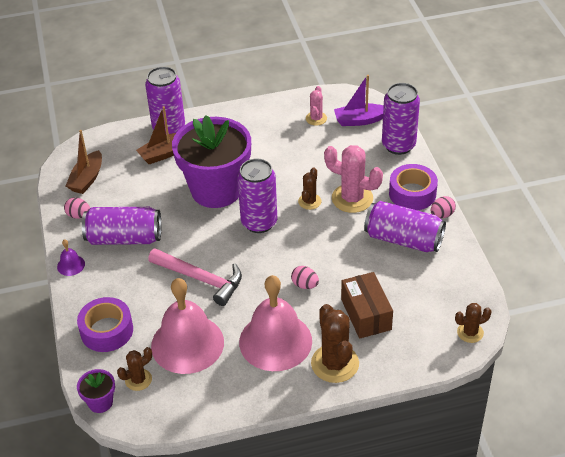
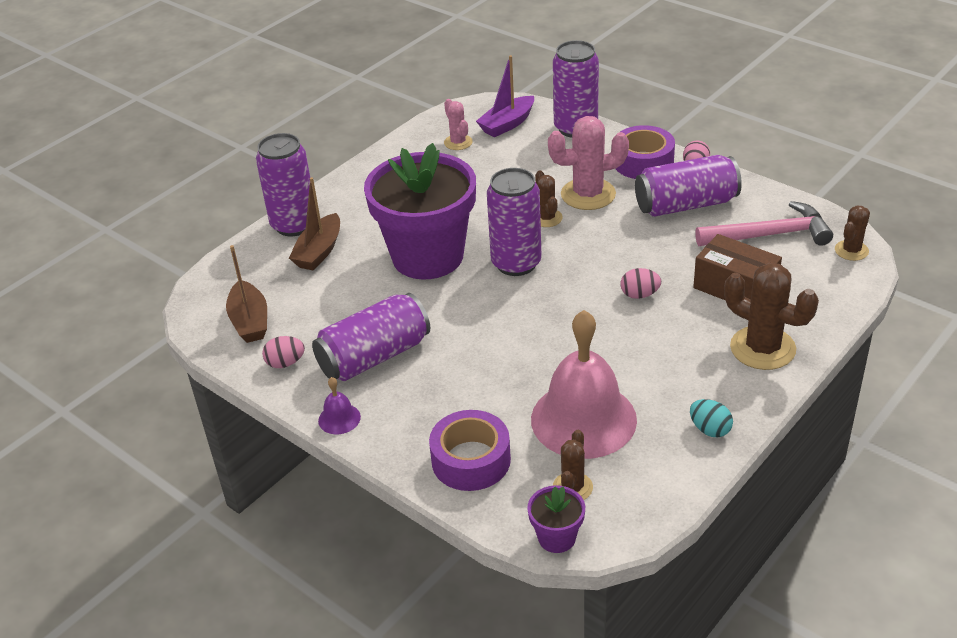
camera: 35 degrees left, 5 degrees down
pink hammer [148,248,242,306] -> pink hammer moved to [695,201,833,246]
pink bell [239,275,312,371] -> none
none -> turquoise egg [690,399,733,437]

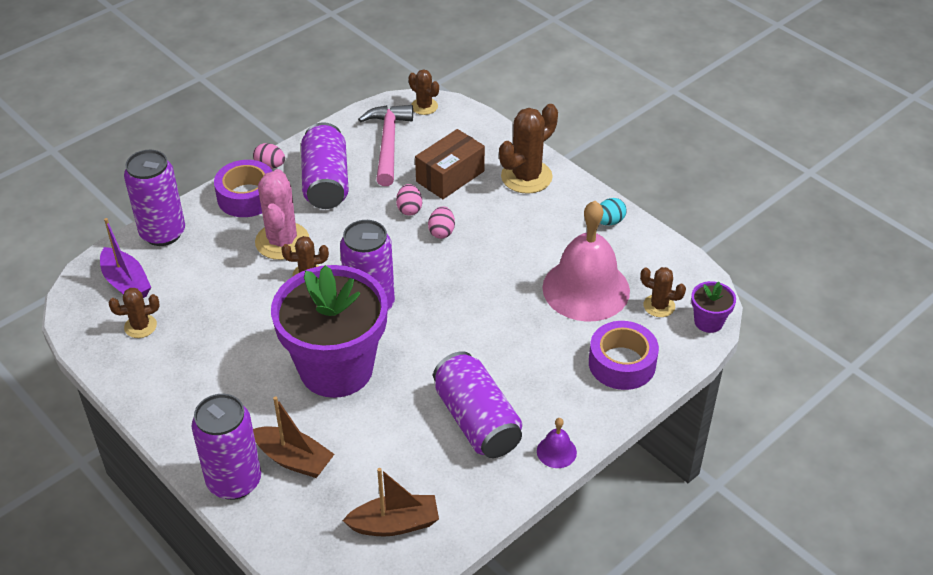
camera: 85 degrees left, 5 degrees up
pink egg [262,336,305,368] -> pink egg moved to [396,184,422,216]
pink cactus [444,99,473,150] -> brown cactus [108,288,160,338]

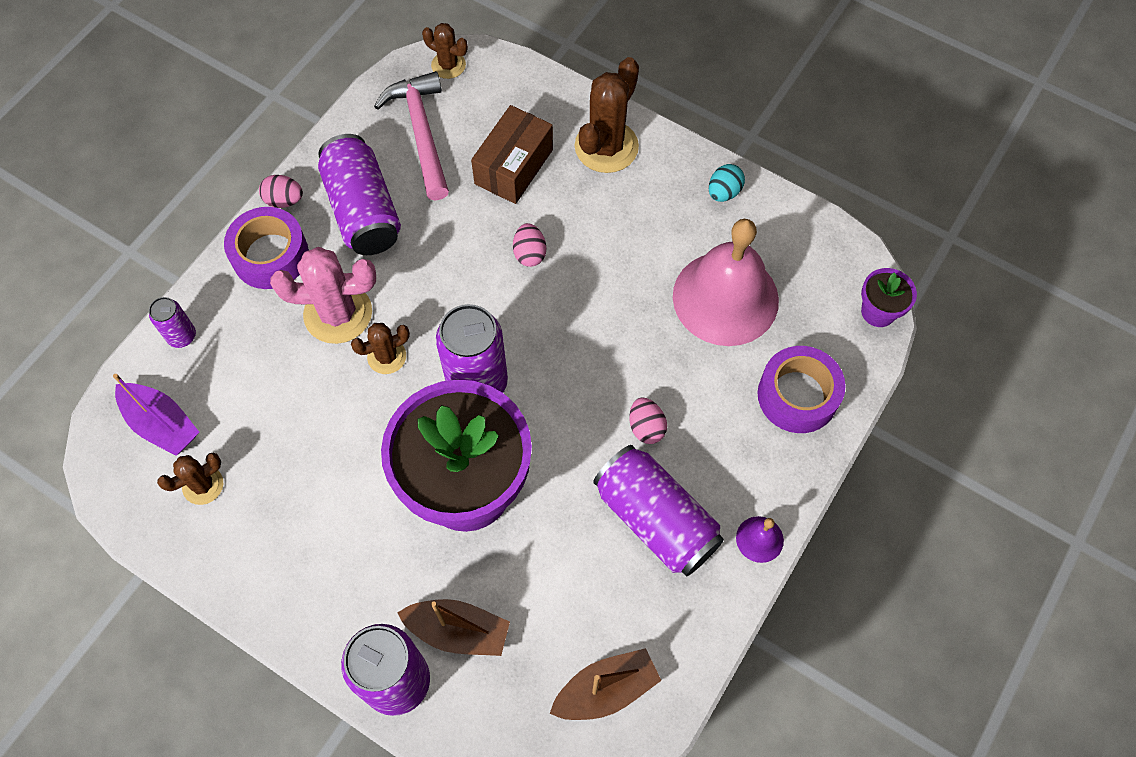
camera: 15 degrees left, 20 degrees up
purple can [124,150,185,246] -> purple can [149,297,196,348], size x0.51
pink cactus [255,169,309,260] -> pink cactus turned 75 degrees counterclockwise [270,247,376,344]
pink egg [396,184,422,216] -> pink egg moved to [629,398,667,444]
brown cactus [640,267,686,317] -> none

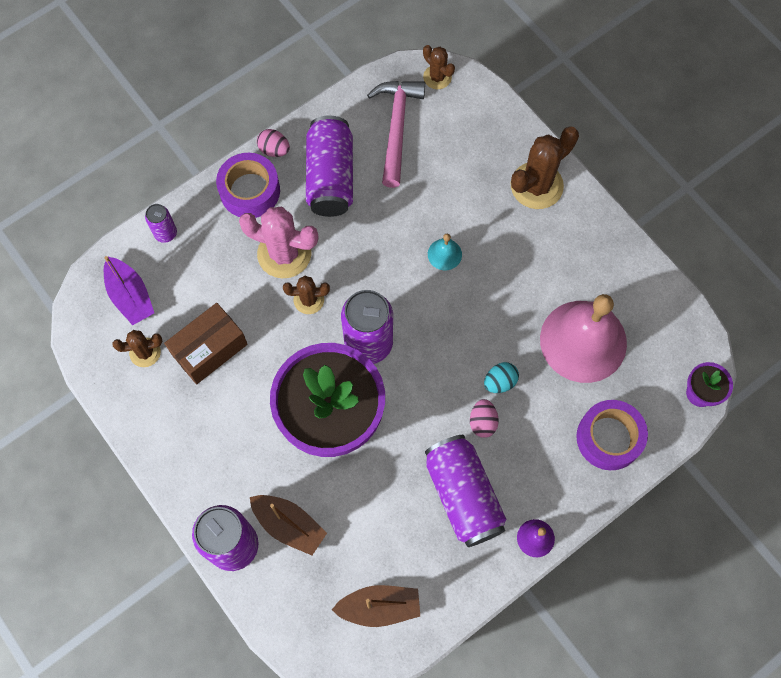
camera: 20 degrees right, 5 degrees up
brown box [471,105,553,204] -> brown box moved to [164,303,248,384]
pink egg [513,223,546,267] -> turquoise bell [428,233,462,270]
turquoise egg [709,164,745,202] -> turquoise egg moved to [484,362,519,393]

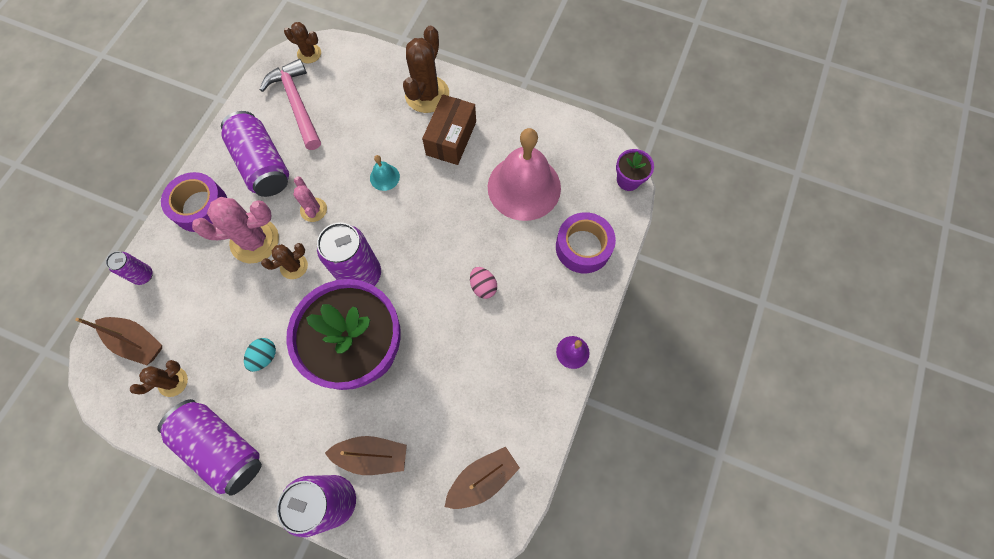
camera: 30 degrees left, 0 degrees up
purple boat [104,256,154,325] -> brown boat [75,317,162,365]
brown box [164,303,248,384] -> brown box moved to [422,94,476,165]
pink egg [257,129,290,157] -> none
purple can [425,435,506,547] -> purple can moved to [157,399,262,496]
turquoise egg [484,362,519,393] -> turquoise egg moved to [244,338,276,372]
none -> pink cactus [293,177,327,222]

